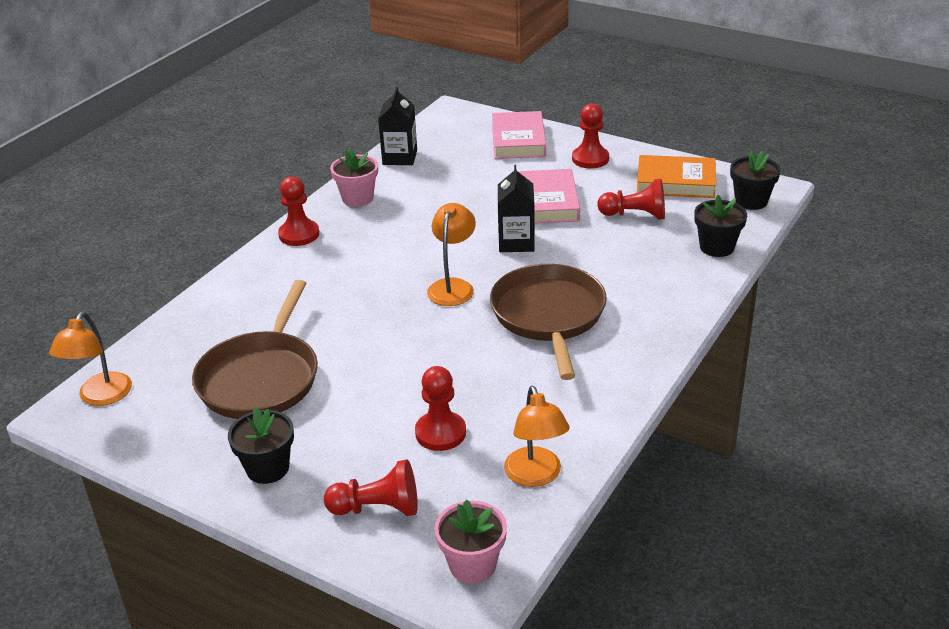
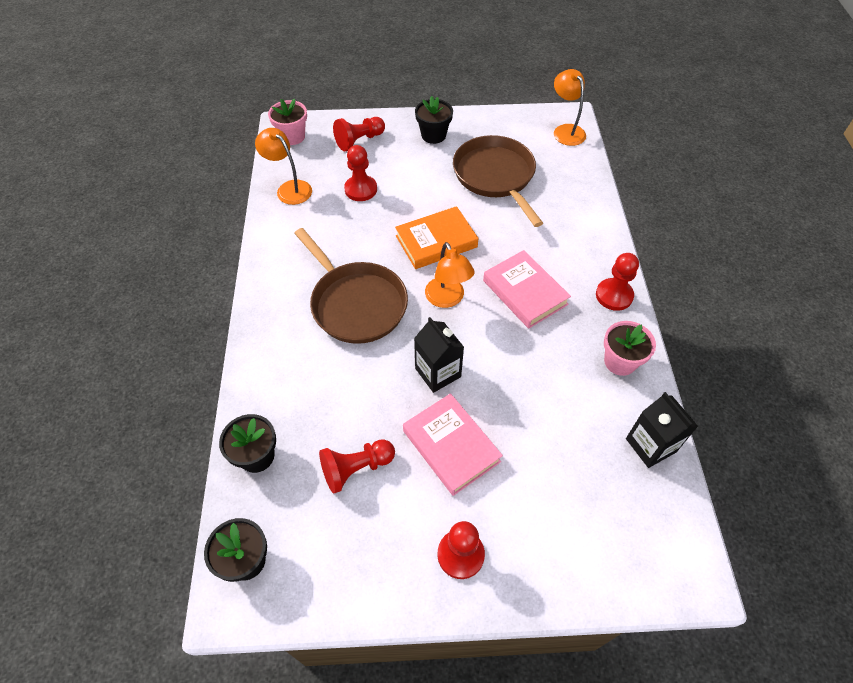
camera: 145 degrees right, 20 degrees up
pink book [492,111,546,159] -> pink book moved to [483,250,571,329]
orange book [637,155,716,198] -> orange book moved to [395,206,478,269]

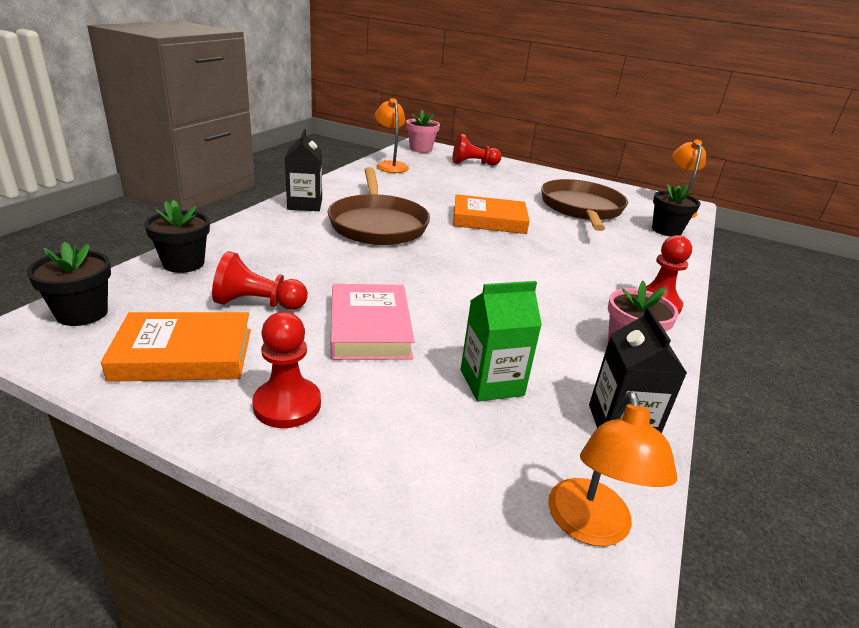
camera: 25 degrees right, 25 degrees down
red pawn [344,145,377,201] -> none
black carton [414,317,464,393] -> black carton moved to [285,129,322,211]
black flower pot [415,96,453,144] -> black flower pot moved to [652,184,701,236]
orange lamp [425,242,475,308] -> orange lamp moved to [548,392,677,547]
pink book [483,250,571,329] -> none
none -> orange book [101,312,251,382]
none -> green carton [461,281,542,402]

